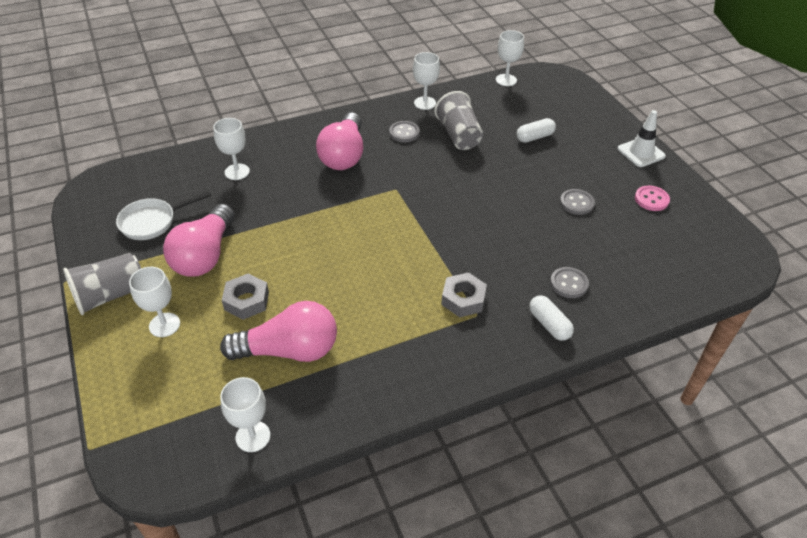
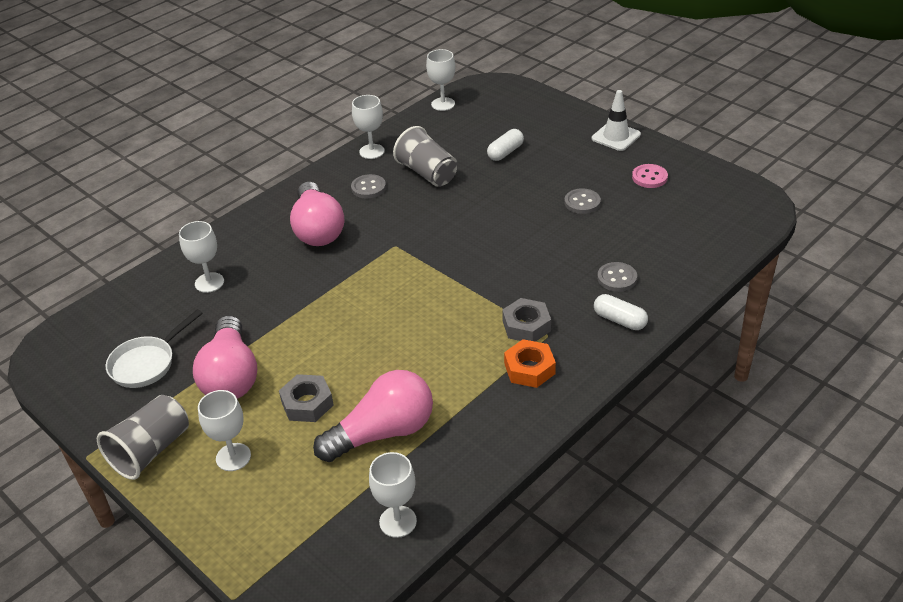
camera: 20 degrees left, 5 degrees down
none -> orange nut [504,339,556,388]

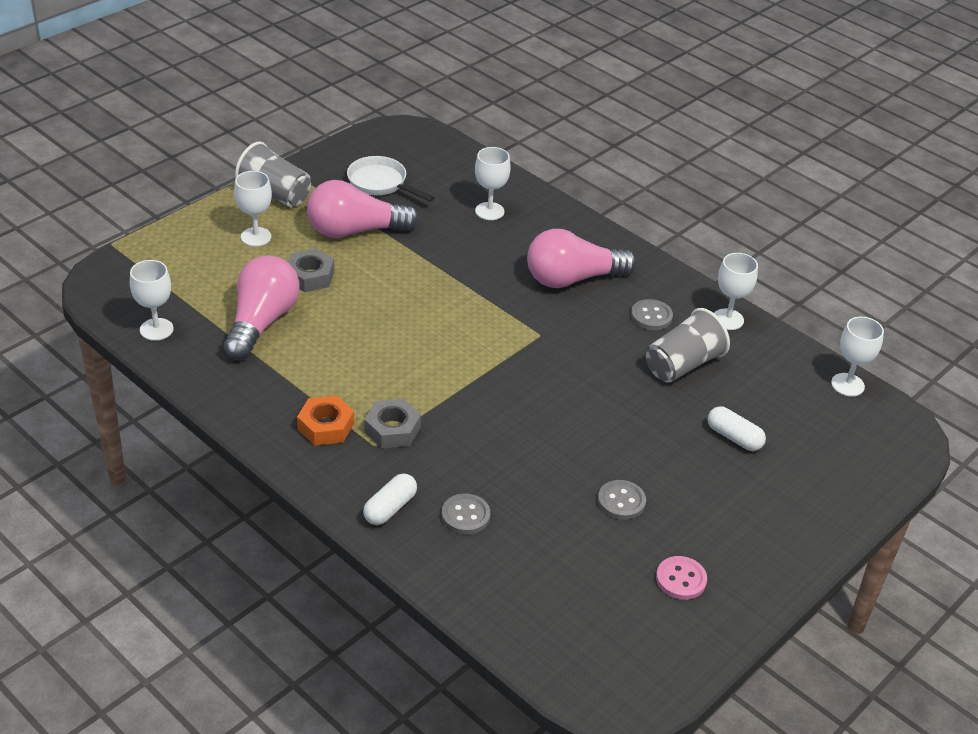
camera: 85 degrees right, 0 degrees up
pink light bulb [313,370,433,462] -> pink light bulb turned 135 degrees counterclockwise [223,256,300,360]
white traffic cone [592,90,641,151] -> none

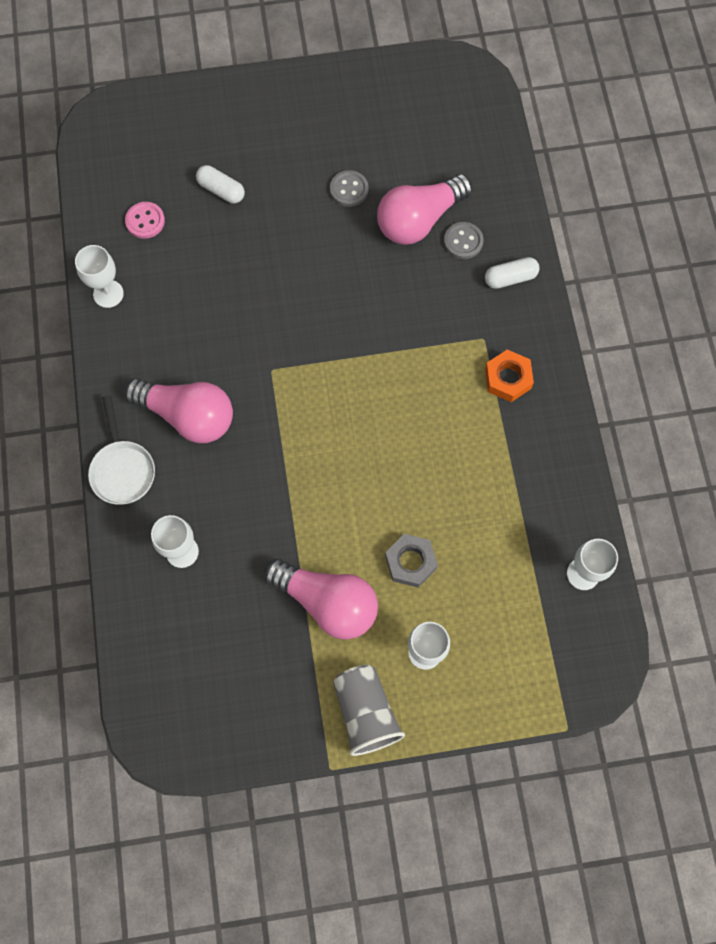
camera: 140 degrees left, 30 degrees up
pink light bulb [223,256,300,360] -> pink light bulb moved to [377,174,473,245]
white pan [347,156,435,202] -> white pan moved to [88,395,155,505]
grey nut [364,399,421,448] -> none
grey button [631,299,673,330] -> none
grey cup [646,308,730,383] -> none
pink button [656,556,707,600] -> pink button moved to [125,202,165,239]
white capsule [708,406,766,451] -> white capsule turned 45 degrees counterclockwise [196,165,245,204]
white goblet [831,317,884,396] -> none

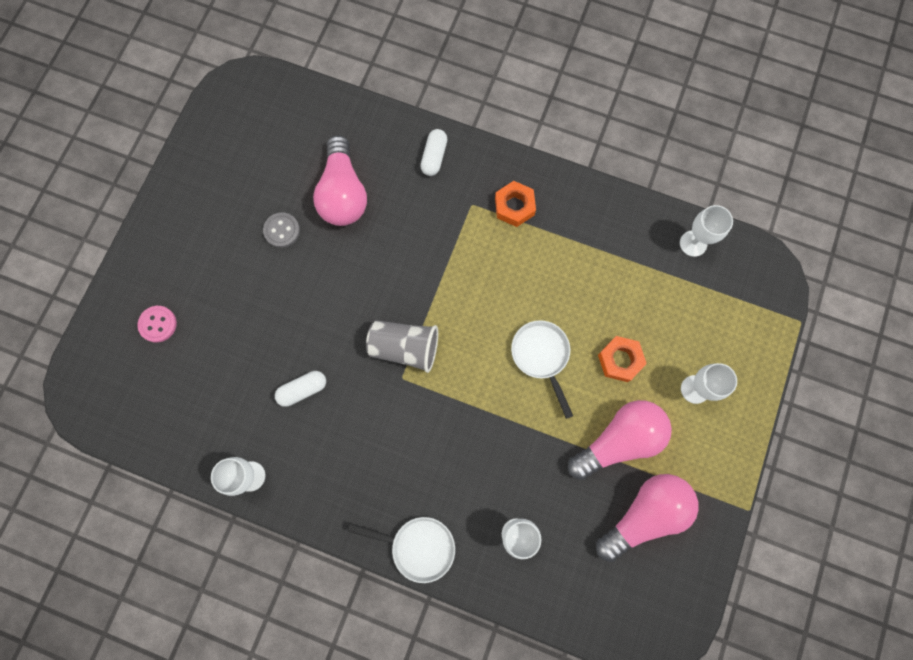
camera: 60 degrees left, 5 degrees up
pink light bulb [124,378,233,443] -> pink light bulb moved to [596,474,699,562]
pink button [125,202,165,239] -> pink button moved to [137,306,177,342]
white capsule [196,165,245,204] -> white capsule moved to [275,371,326,407]
grey cup [333,665,405,756] -> grey cup moved to [366,320,438,373]
grey nut [385,534,438,588] -> orange nut [598,336,647,382]
grey button [444,222,484,259] -> none
none -> white pan [511,320,573,419]

